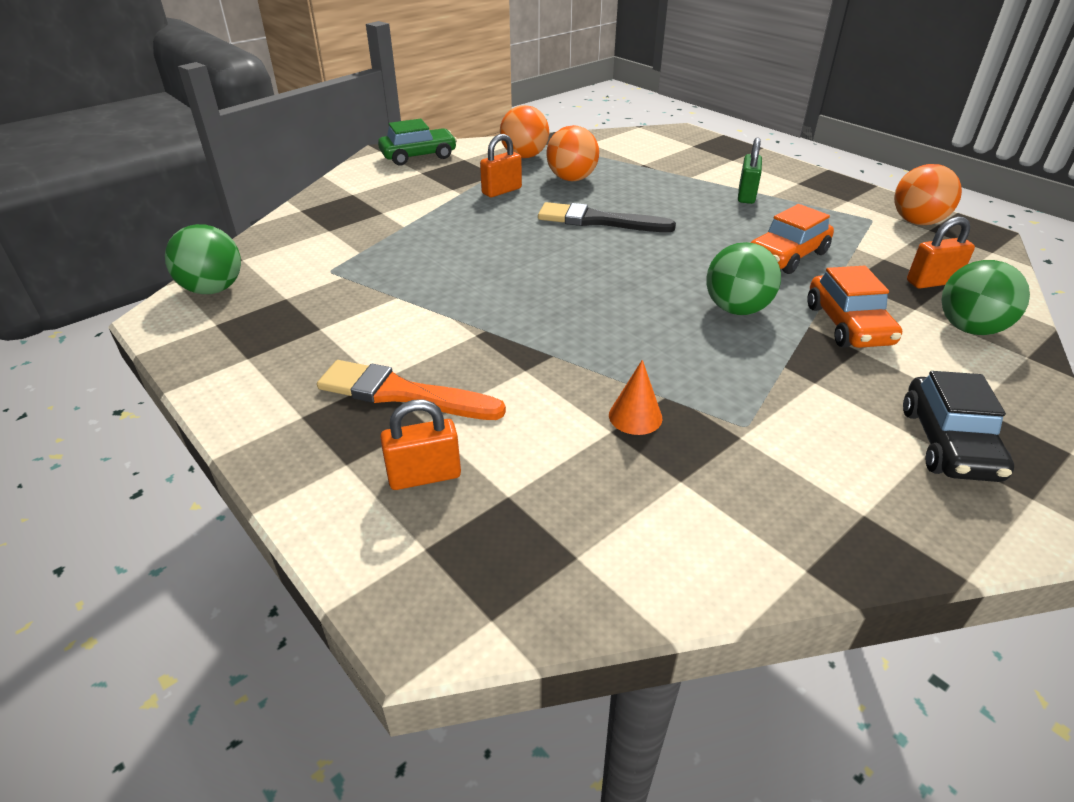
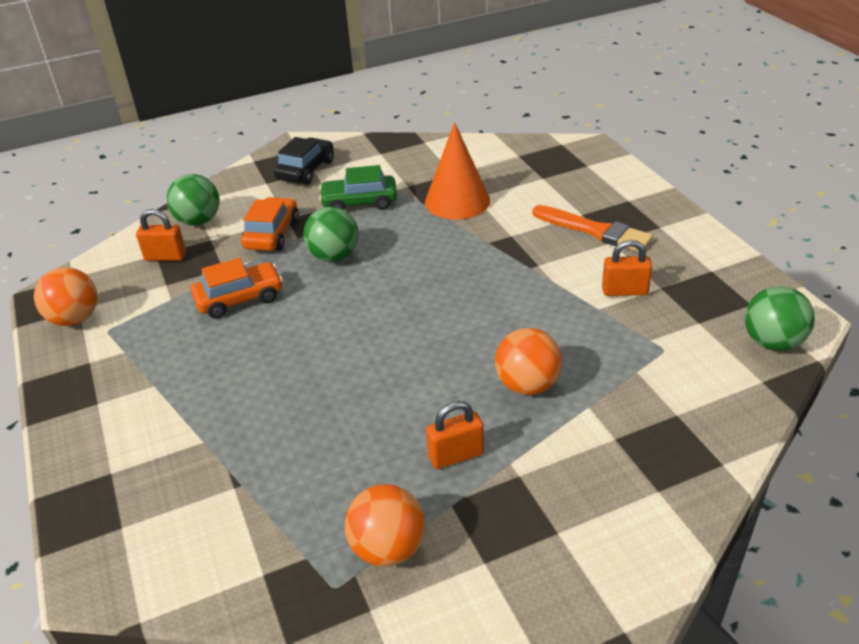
camera: 160 degrees left, 0 degrees up
green car [378,119,457,166] -> green car moved to [319,165,397,210]
orange padlock [380,400,461,490] -> orange padlock moved to [602,240,652,296]
black brush [538,202,676,232] -> none
orange ball [546,125,599,181] -> orange ball moved to [495,328,562,395]
orange cone [609,360,662,435] -> orange cone [425,122,490,220], size x2.06
green padlock [738,137,762,204] -> none

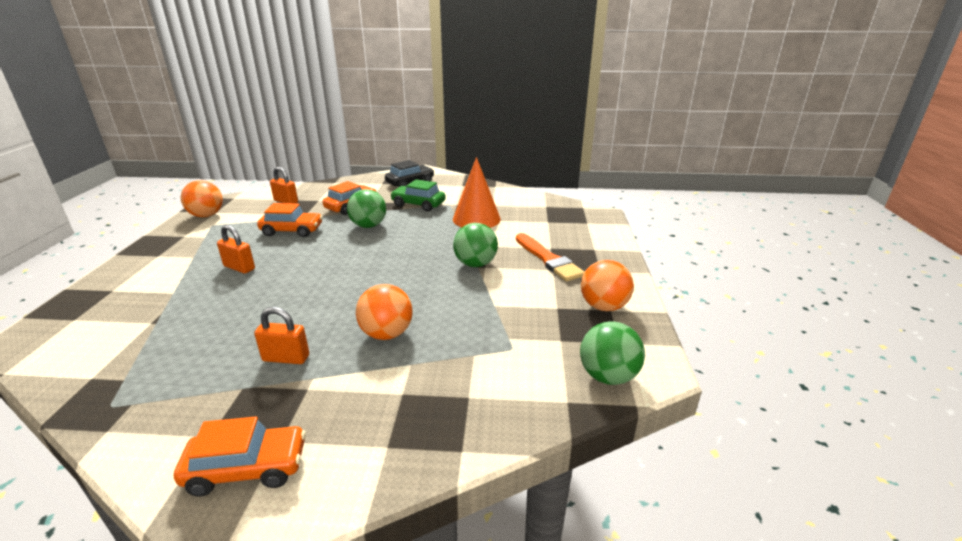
camera: 25 degrees right, 10 degrees down
green ball [167,174,220,226] -> green ball moved to [453,223,498,267]
orange ball [345,484,425,567] -> orange ball moved to [581,260,634,311]
orange padlock [602,240,652,296] -> orange padlock moved to [217,225,255,273]
none -> orange car [174,416,306,496]

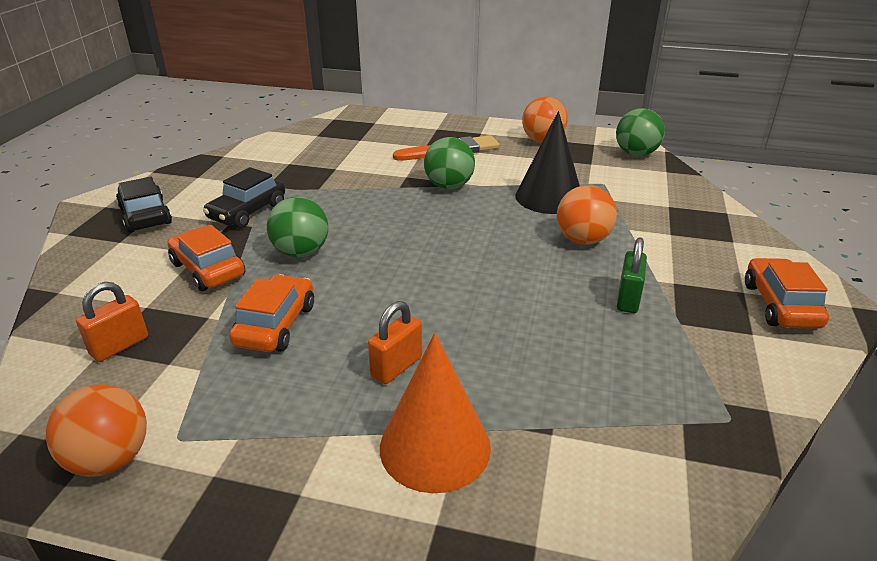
camera: 80 degrees left, 5 degrees up
orange padlock [254,307,309,364] -> green padlock [617,238,647,313]
green car [390,179,446,212] -> black car [203,167,285,228]
orange cone [453,157,501,228] -> orange cone moved to [380,333,491,493]
none -> black cone [515,111,580,214]

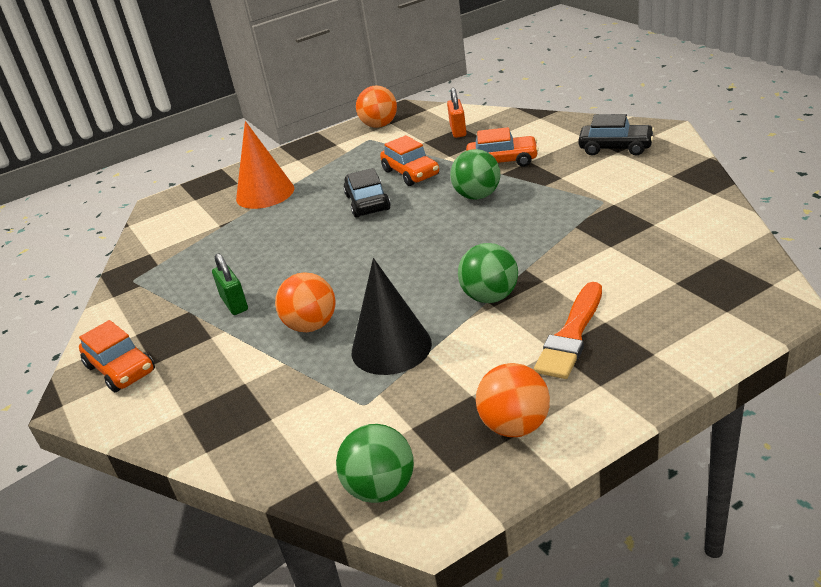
camera: 140 degrees right, 0 degrees up
black car [203,167,285,228] -> black car moved to [343,168,391,218]
orange padlock [368,301,422,384] -> none

